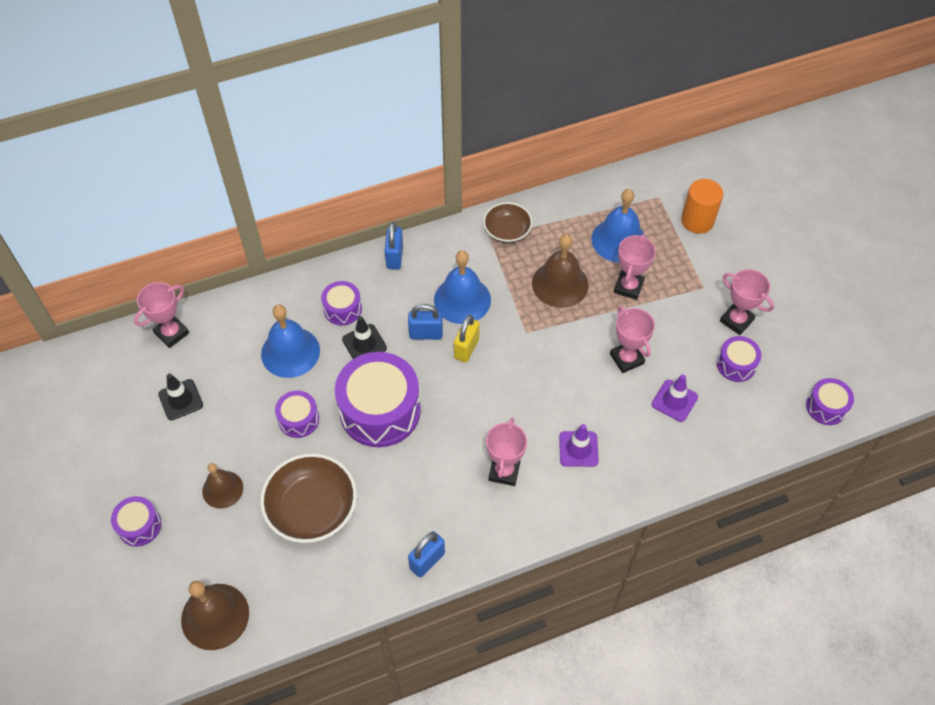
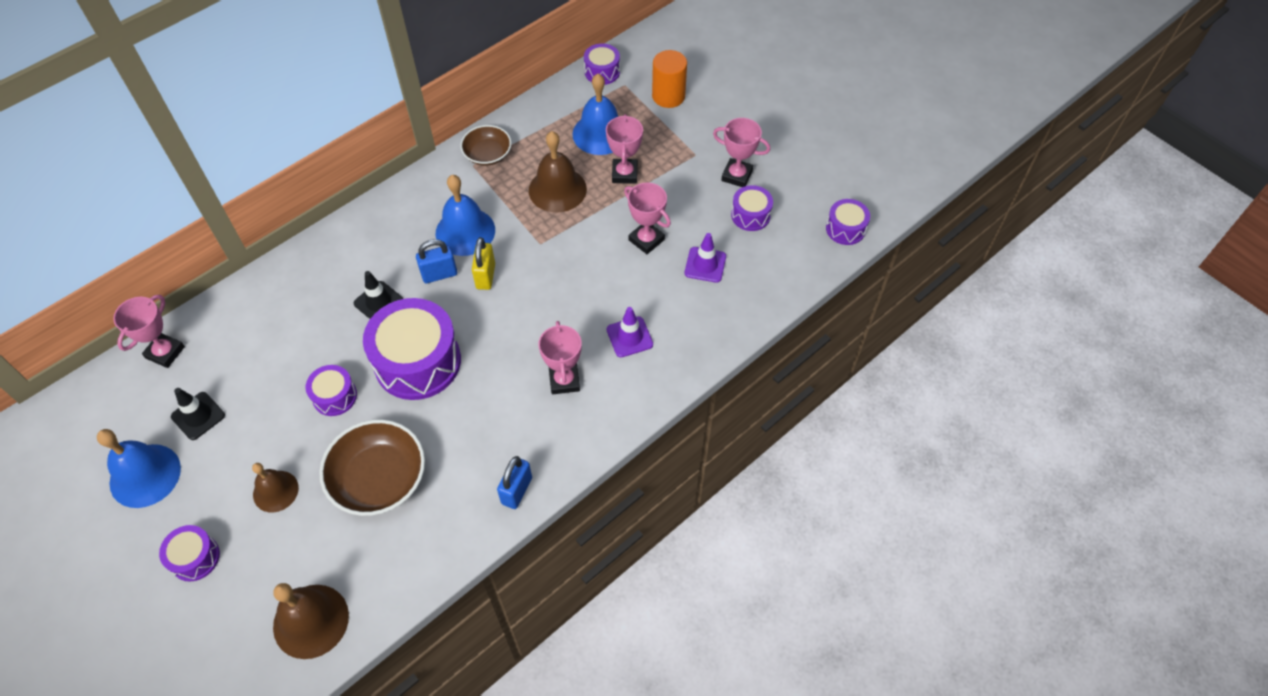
camera: 20 degrees left, 0 degrees up
blue bell [261,305,320,378] -> blue bell moved to [97,429,181,508]
purple drum [321,281,362,325] -> purple drum moved to [584,44,620,85]
blue padlock [384,222,403,269] -> none

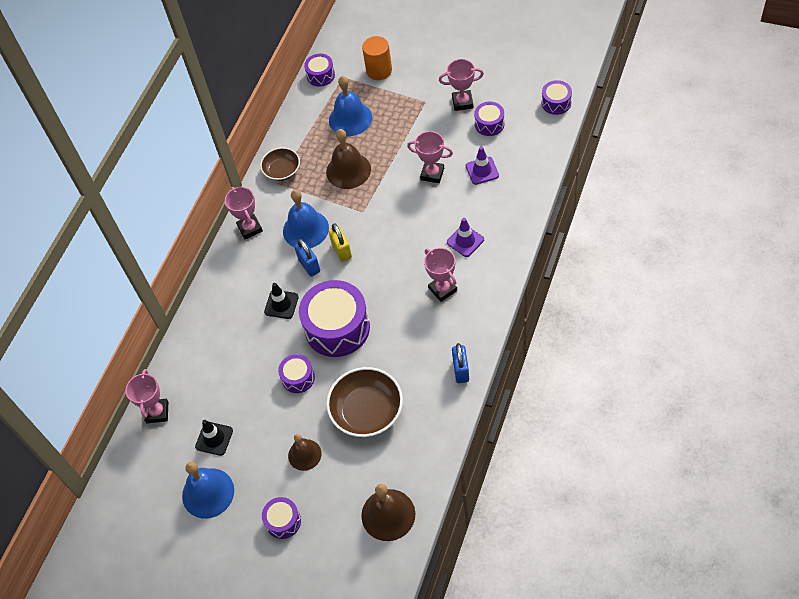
camera: 20 degrees left, 0 degrees up
blue padlock [416,239,457,283] -> blue padlock turned 75 degrees counterclockwise [294,239,320,277]
pink trophy [606,114,643,184] -> pink trophy moved to [225,187,263,240]

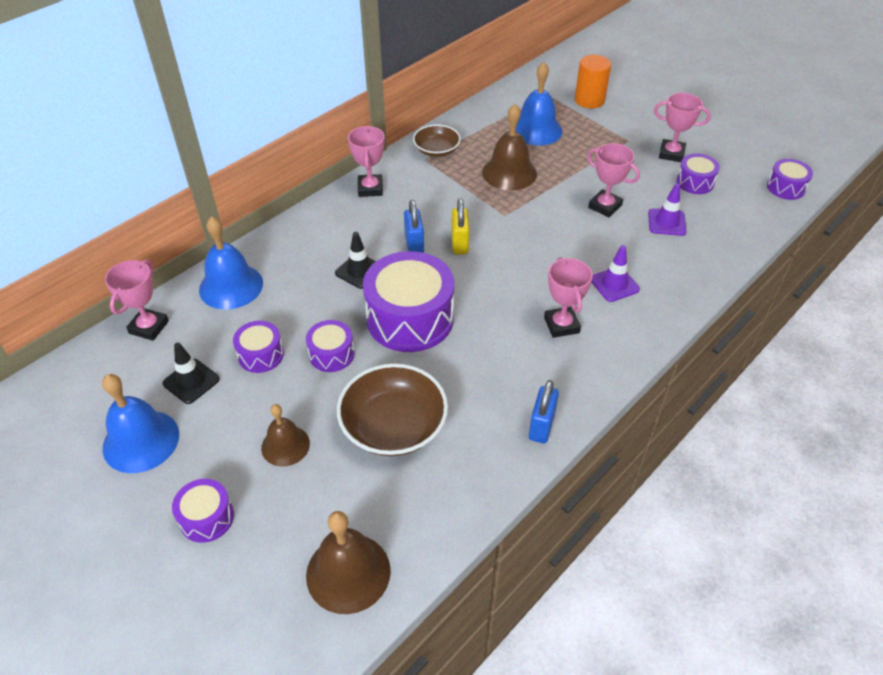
camera: 15 degrees right, 10 degrees down
blue bell [283,190,329,248] -> blue bell moved to [199,216,263,310]
purple drum [304,54,335,86] -> purple drum moved to [233,321,284,373]

